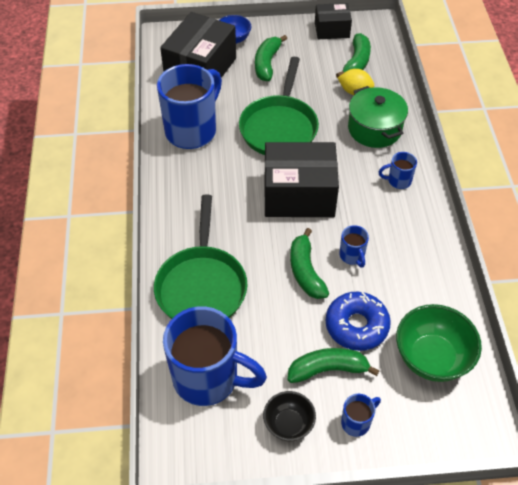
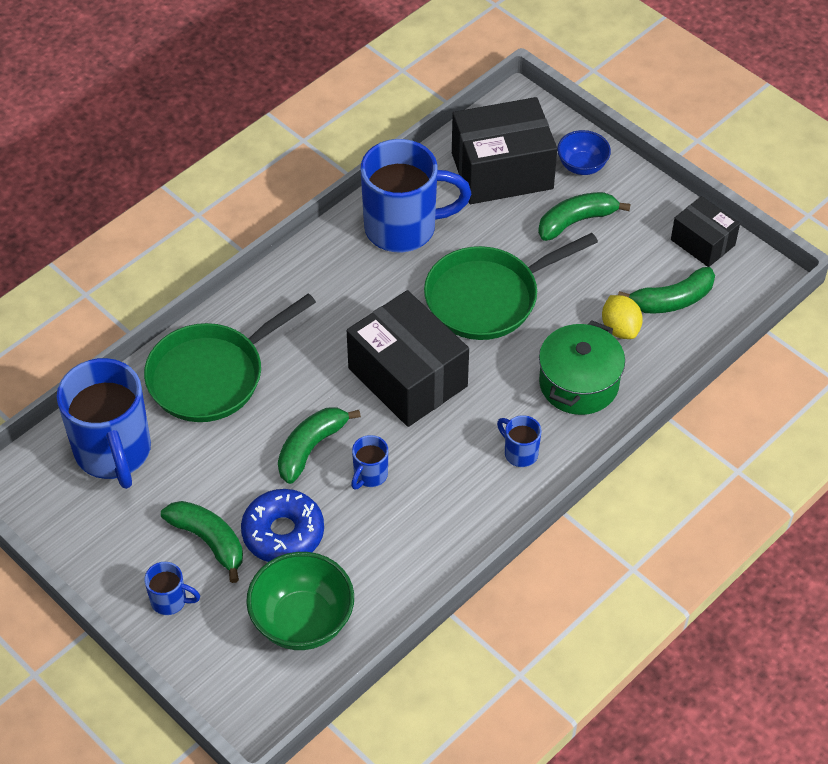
camera: 50 degrees right, 0 degrees up
black bowl [263,391,316,441] -> none

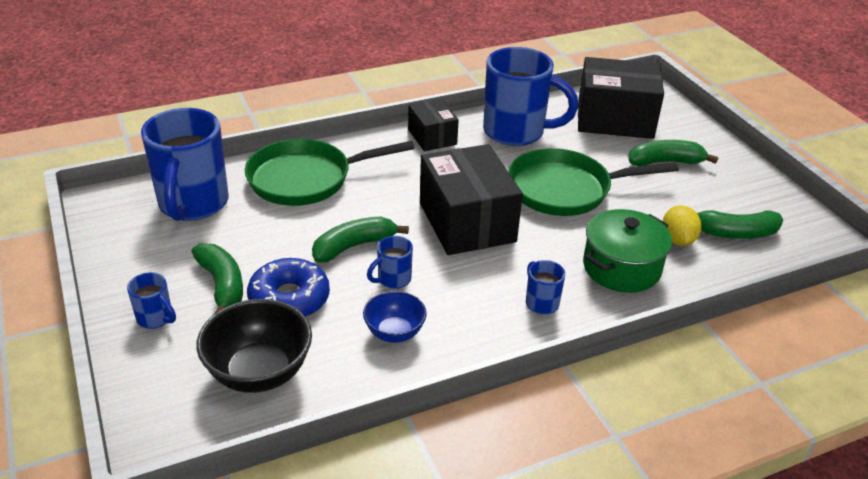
camera: 20 degrees right, 15 degrees down
green bowl [246,552,354,650] -> black bowl [197,299,312,393]
blue bowl [557,130,611,175] -> blue bowl moved to [363,291,427,343]
black box [671,196,740,267] -> black box moved to [408,98,459,151]

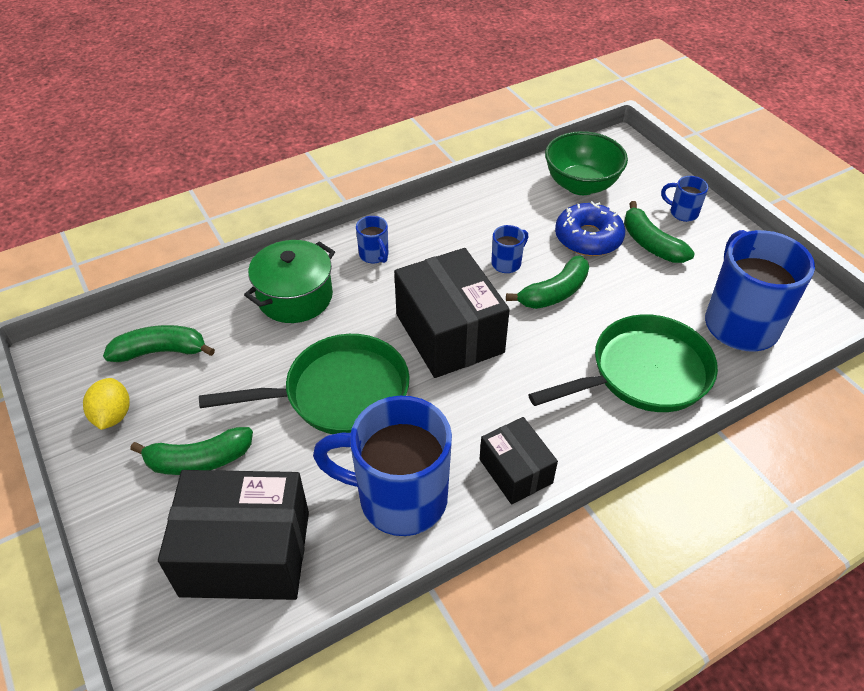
camera: 175 degrees right, 10 degrees up
black bowl [197,299,312,393] -> green bowl [545,131,628,195]
blue bowl [363,291,427,343] -> none
yellow lemon [663,205,702,246] -> yellow lemon moved to [83,378,130,430]

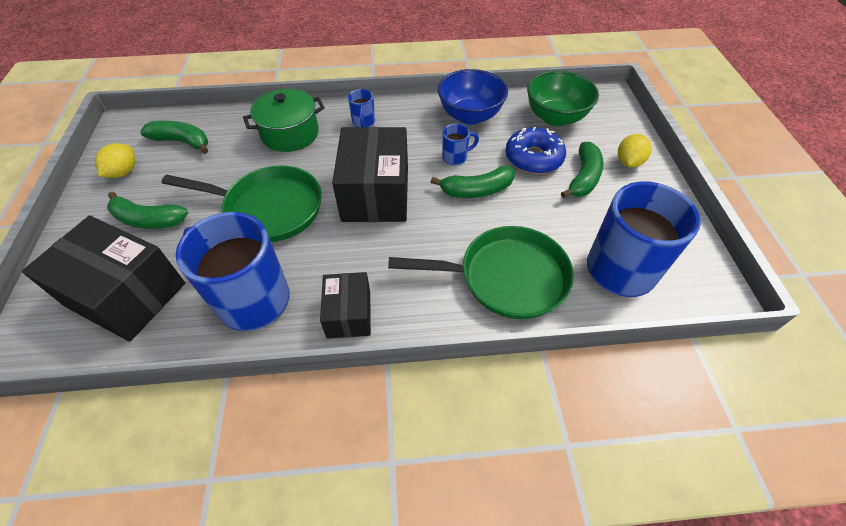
camera: 25 degrees right, 5 degrees up
green banana [624,201,695,263] -> green banana turned 150 degrees counterclockwise [561,142,604,198]
blue mug [661,176,708,222] -> yellow lemon [618,134,652,168]
none -> blue bowl [438,69,508,125]

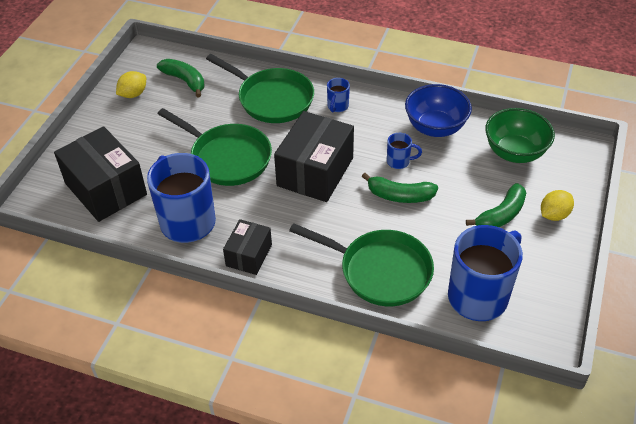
camera: 25 degrees right, 5 degrees down
green banana [107,192,188,229] -> none
green pot [243,89,325,152] -> green pan [206,54,314,123]
blue donut [505,127,566,174] -> none

